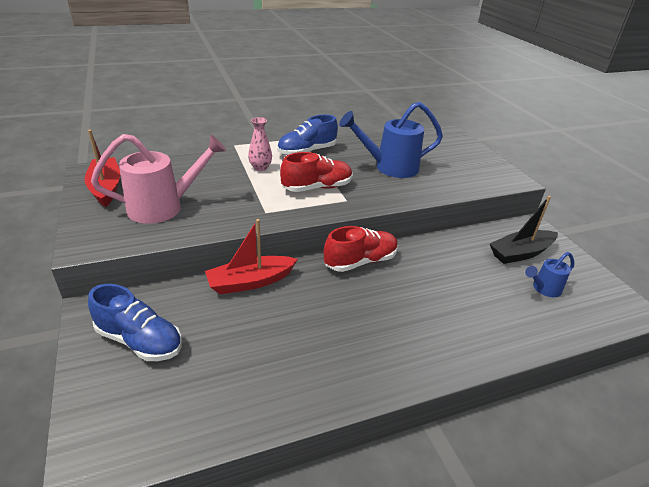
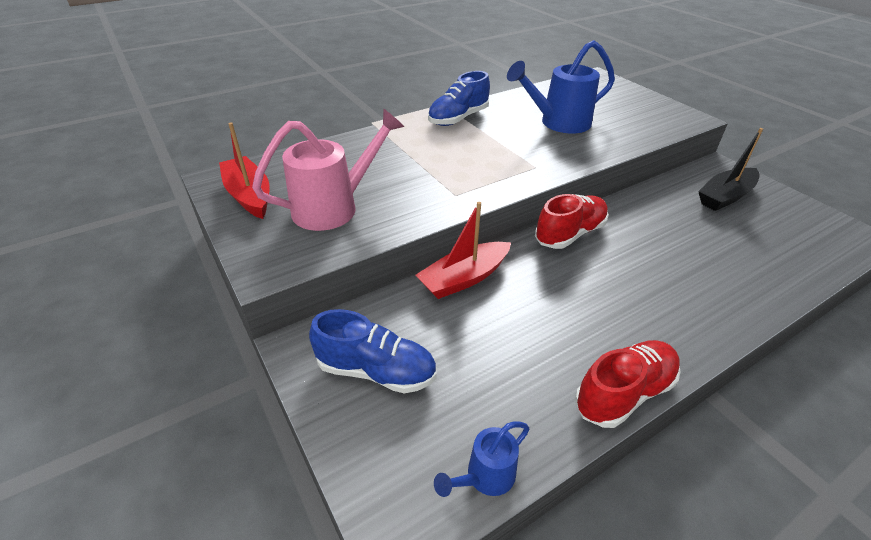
camera: 10 degrees left, 5 degrees up
pink vase [248,117,272,171] -> none
red shoe [280,152,352,192] -> red shoe moved to [575,340,681,428]
blue watering can [525,252,575,297] -> blue watering can moved to [434,421,529,497]

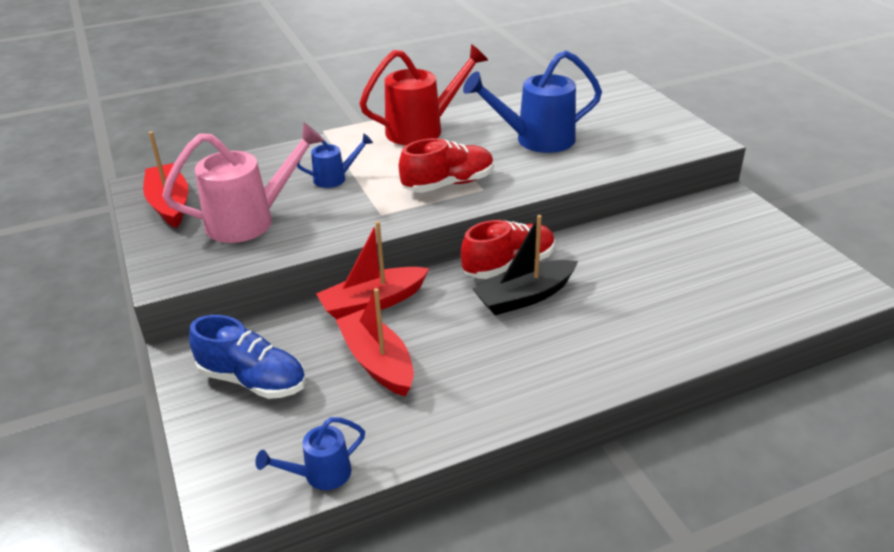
camera: 10 degrees right, 5 degrees down
blue shoe [428,71,490,126] -> red watering can [359,44,488,145]
red shoe [575,340,681,428] -> red shoe moved to [399,138,494,193]
black boat [698,128,763,211] -> black boat moved to [472,215,578,315]
none -> blue watering can [297,134,373,188]
none -> red boat [336,288,414,396]

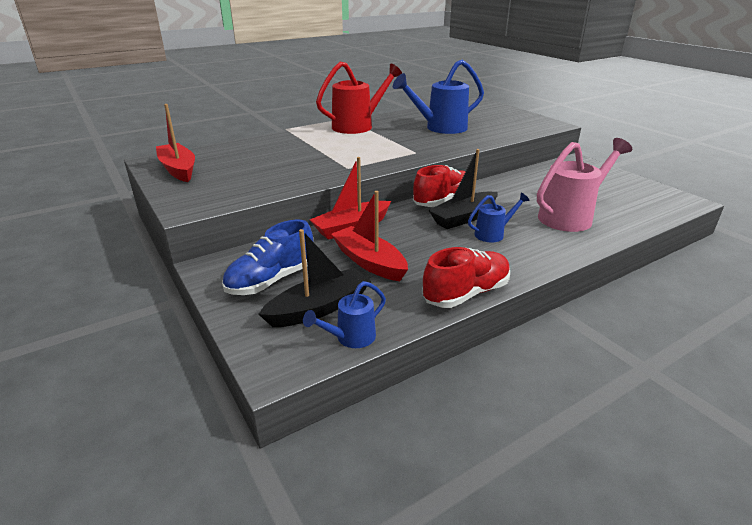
camera: 10 degrees left, 5 degrees down
pink watering can [162,122,324,243] -> pink watering can moved to [537,138,632,232]
blue shoe [189,315,306,399] -> blue shoe turned 120 degrees clockwise [222,219,313,295]
blue watering can [297,134,373,188] -> blue watering can moved to [468,193,530,242]
red shoe [399,138,494,193] -> red shoe moved to [422,247,510,308]
none -> black boat [259,229,371,327]

